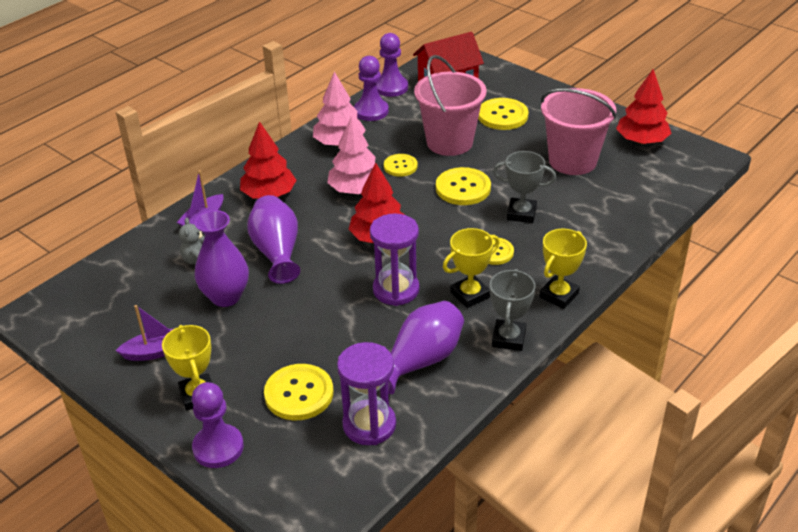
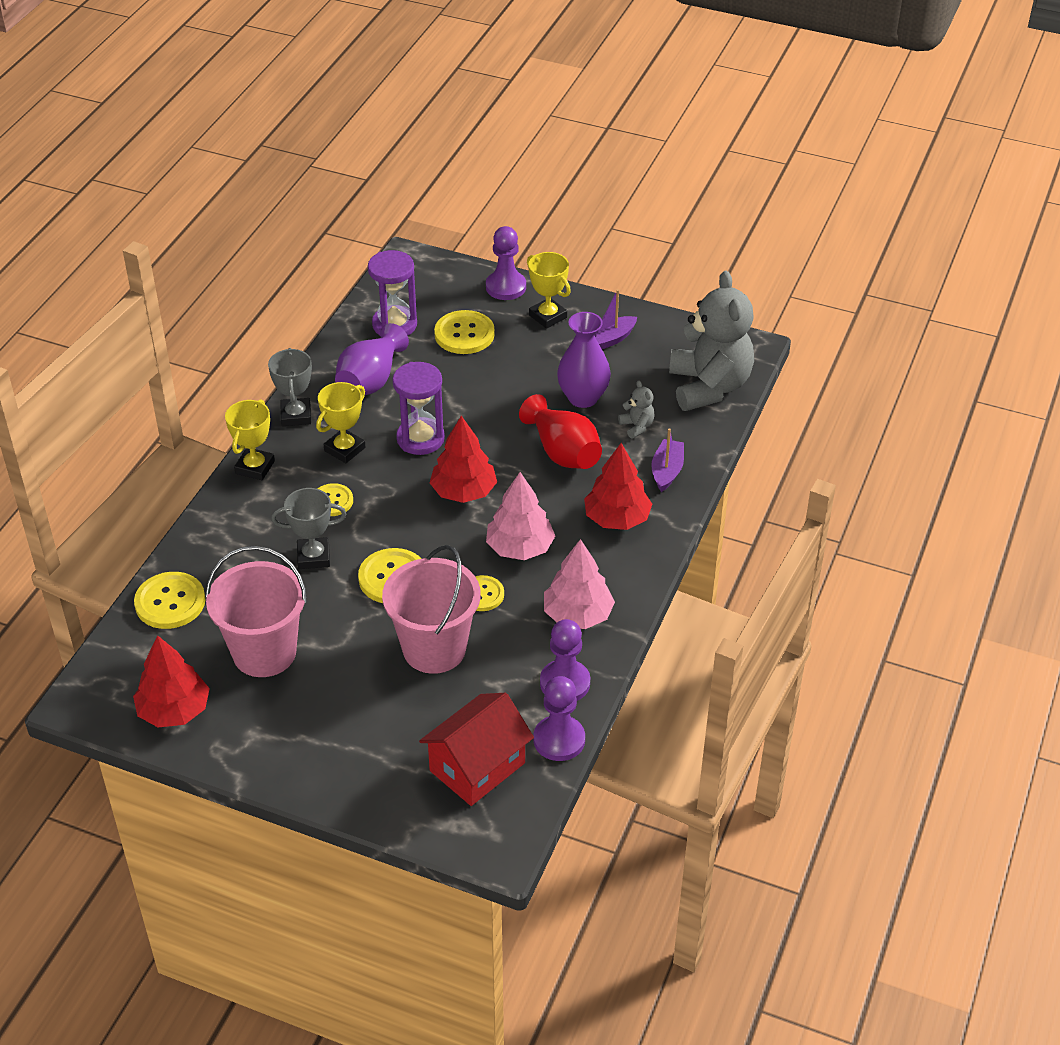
camera: 160 degrees right, 5 degrees up
purple vase [247,195,300,284] -> red vase [519,394,602,469]
yellow button [478,98,528,130] -> yellow button moved to [134,572,205,629]
none -> grey teddy bear [669,271,754,411]

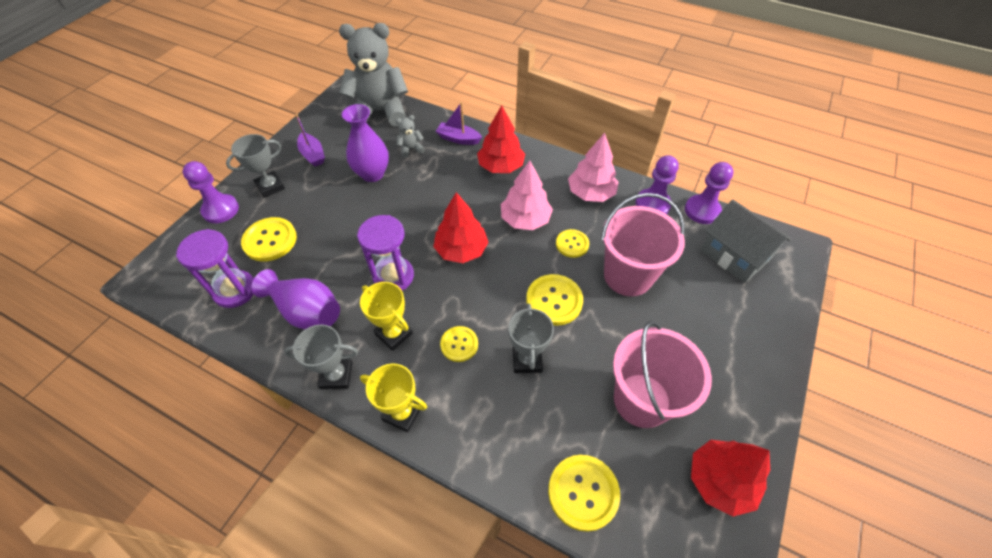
camera: 85 degrees left, 10 degrees up
red house [419,693,534,806] -> grey house [701,199,791,283]
red vase [519,394,602,469] -> none
yellow trophy [527,252,571,329] -> grey trophy [226,134,285,198]

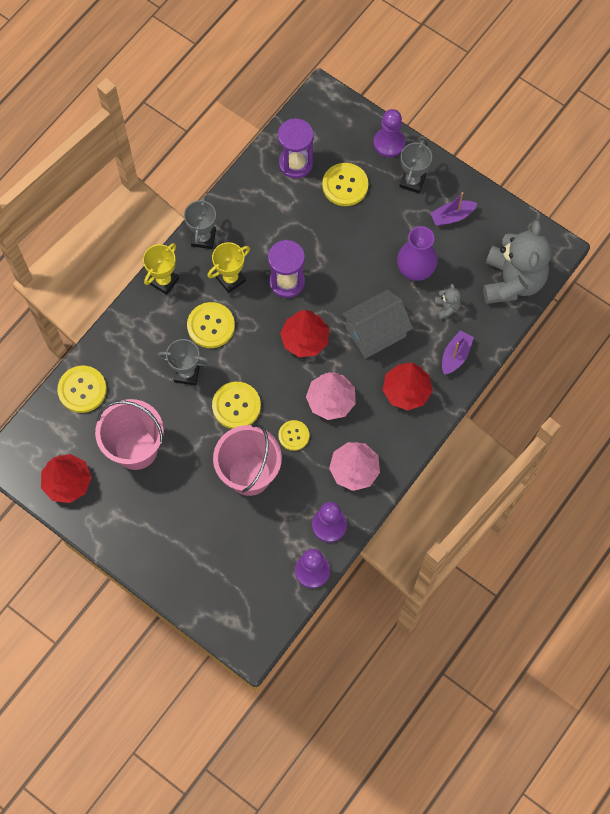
camera: 100 degrees right, 15 degrees up
grey trophy [226,134,285,198] -> grey trophy turned 45 degrees clockwise [399,140,432,193]
purple vase [252,269,340,329] -> none
yellow button [440,326,478,362] -> yellow button [187,302,235,348], size x1.58
grey house [701,199,791,283] -> grey house moved to [342,289,413,359]

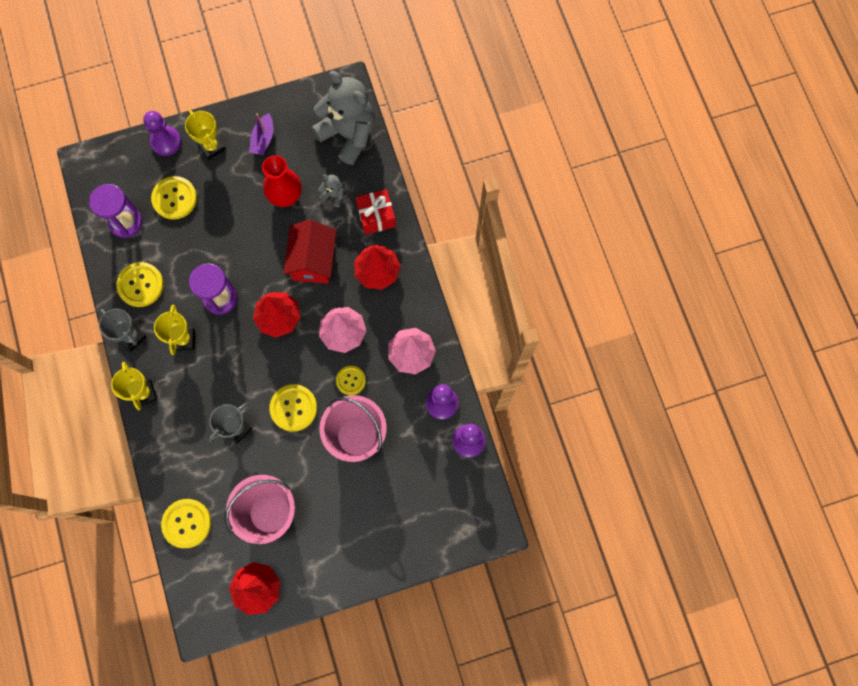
camera: 55 degrees left, 5 degrees up
yellow button [187,302,235,348] -> yellow button moved to [116,262,164,307]
grey house [342,289,413,359] -> red house [283,220,336,284]
purple vase [397,226,438,281] -> red vase [262,155,302,207]
grey trophy [399,140,432,193] -> yellow trophy [185,110,226,160]
purple boat [442,330,474,375] -> red gift [356,189,396,235]

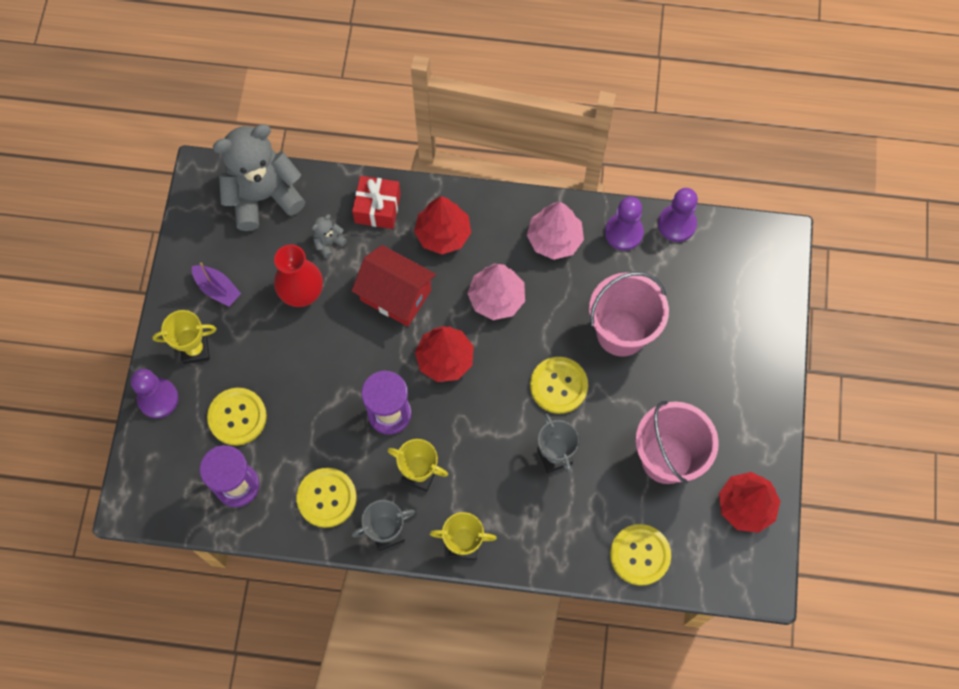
camera: 65 degrees left, 5 degrees down
yellow button [336,366,366,395] -> none

